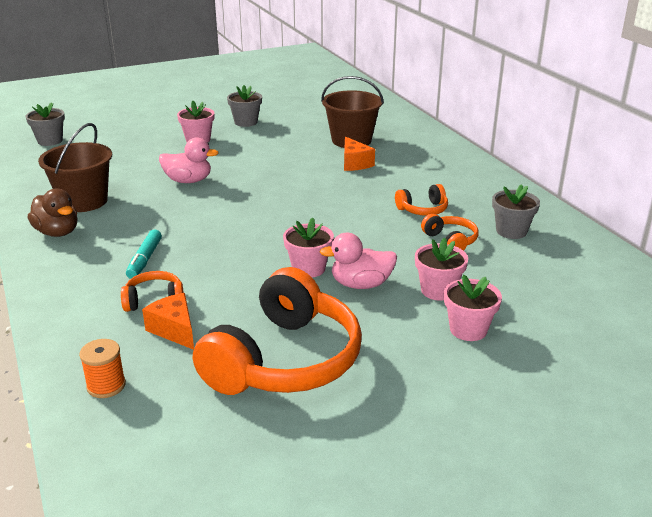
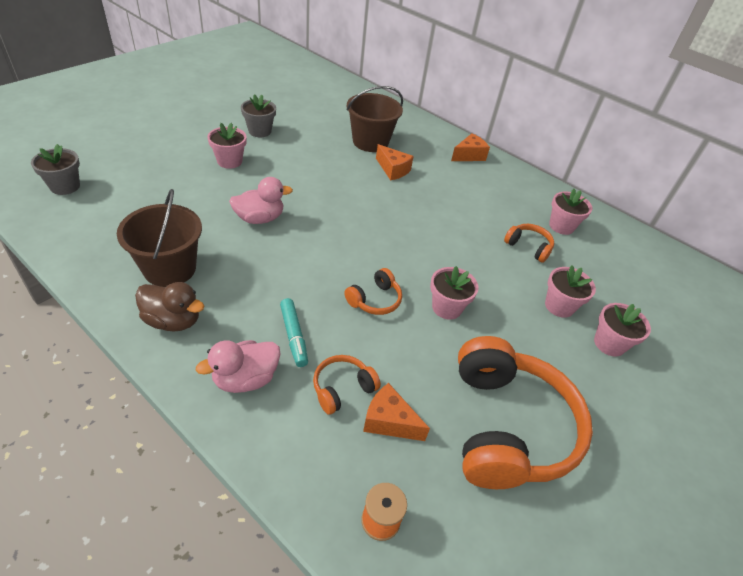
camera: 30 degrees left, 15 degrees up
pink duck [320,233,397,289] -> pink duck moved to [196,340,281,393]
orange headphones [395,184,448,216] -> orange headphones moved to [344,268,402,315]
grey flower pot [492,184,540,239] -> pink flower pot [549,189,592,235]
none -> orange cheese [451,133,490,161]

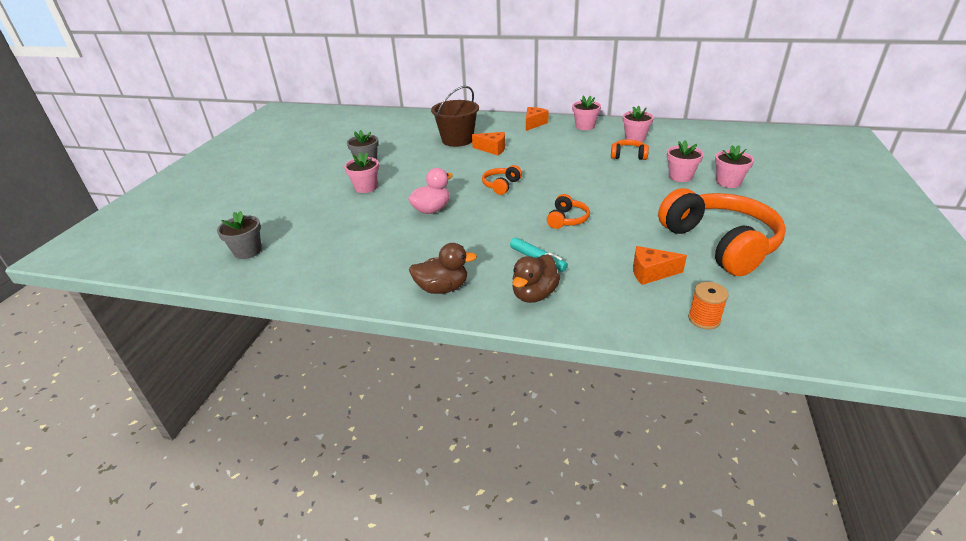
camera: 20 degrees left, 10 degrees down
brown bucket [117,189,202,287] -> none
pink duck [196,340,281,393] -> brown duck [512,254,560,303]
orange headphones [313,355,381,415] -> orange headphones moved to [482,165,522,195]
pink flower pot [430,266,478,319] -> pink flower pot moved to [572,96,601,130]

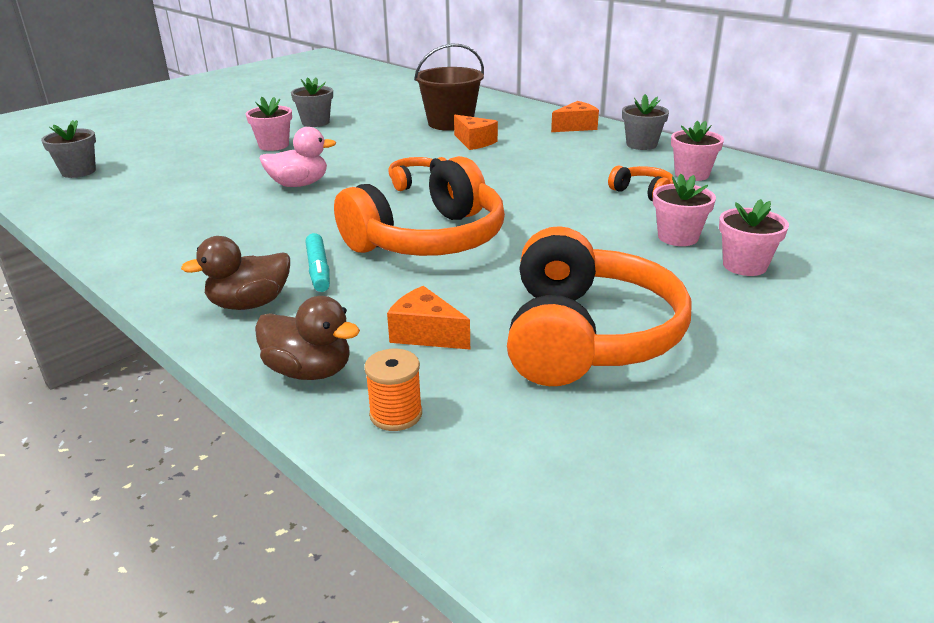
camera: 30 degrees right, 5 degrees down
brown duck [409,243,477,294] -> brown duck moved to [255,296,360,380]
orange headphones [547,194,590,229] -> orange headphones [334,156,505,256], size x2.27
pink flower pot [572,96,601,130] -> grey flower pot [622,94,669,150]

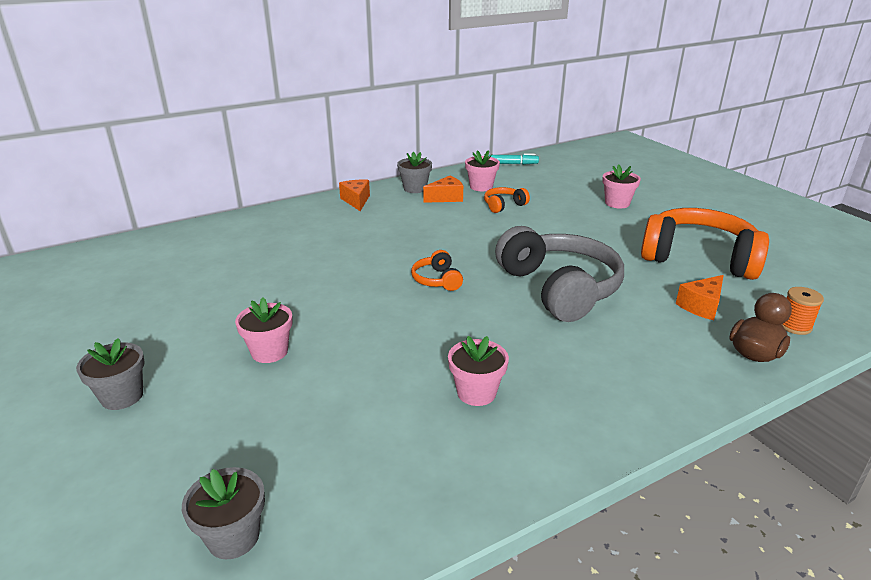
camera: 75 degrees left, 0 degrees up
brown duck [181,236,290,310] -> none
pink duck [259,127,336,187] -> none
grey flower pot [291,78,333,127] -> grey flower pot moved to [76,338,145,410]
turquoise marker [306,233,330,292] -> turquoise marker moved to [489,154,539,165]
orange headphones [334,156,505,256] -> grey headphones [495,226,624,322]
brown bucket [414,44,484,131] -> none
orange cheese [454,115,498,150] -> orange cheese moved to [423,176,463,203]
pink flower pot [653,174,716,246] -> pink flower pot moved to [448,336,509,406]

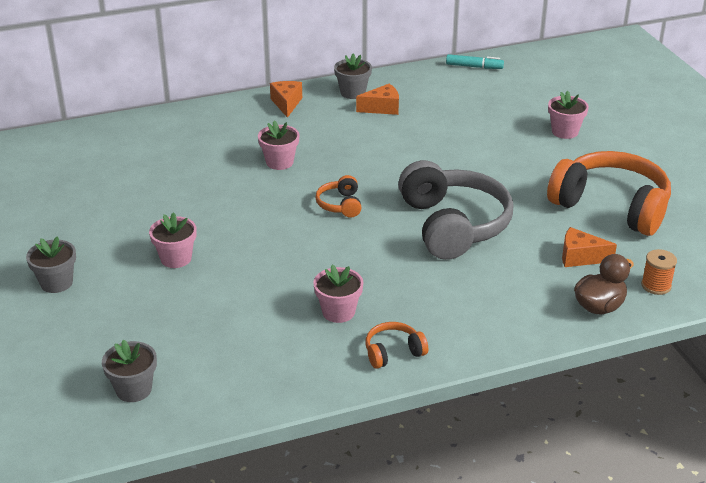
camera: 10 degrees right, 5 degrees up
pink flower pot [465,150,500,191] -> pink flower pot moved to [258,120,300,170]
orange headphones [484,187,530,213] -> orange headphones moved to [366,322,428,369]
orange cheese [676,275,724,320] -> orange cheese turned 45 degrees clockwise [562,227,617,267]

